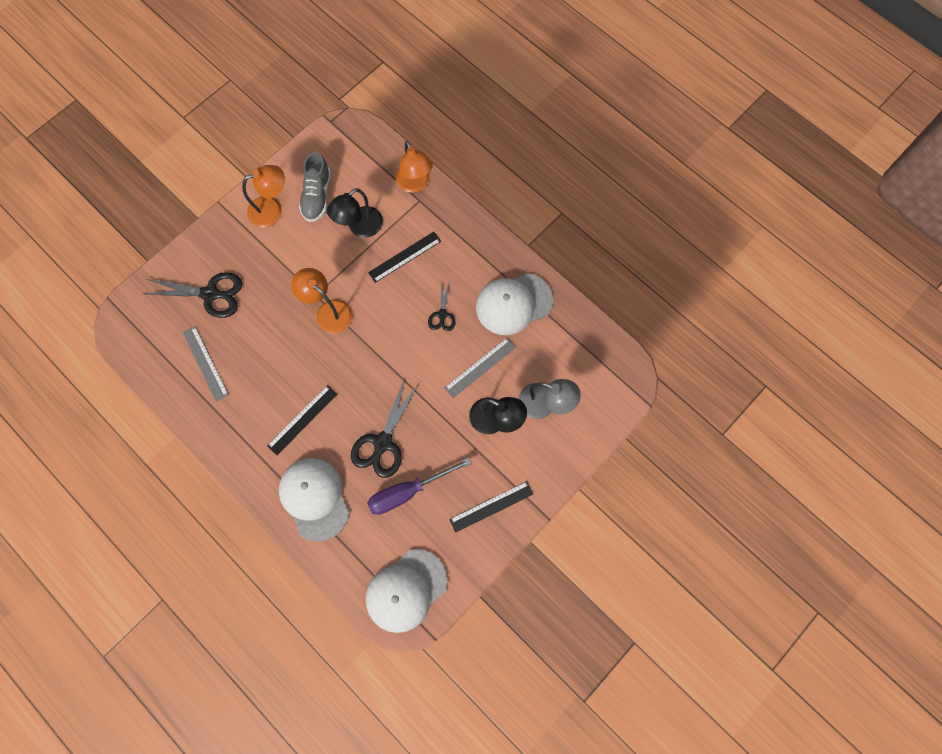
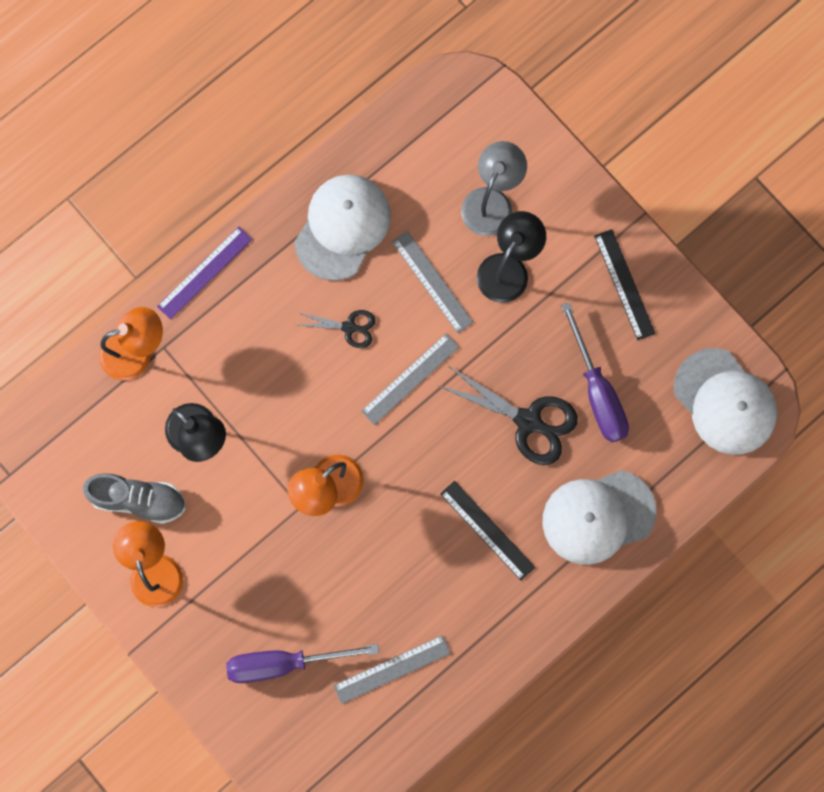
camera: 85 degrees left, 5 degrees up
black scissors [143,272,242,318] -> purple screwdriver [226,644,379,683]
black ruler [368,232,441,283] -> none
white cap [476,273,553,335] -> white cap turned 135 degrees counterclockwise [294,174,391,281]
none -> purple ruler [157,227,252,320]
none -> grey ruler [361,333,459,425]

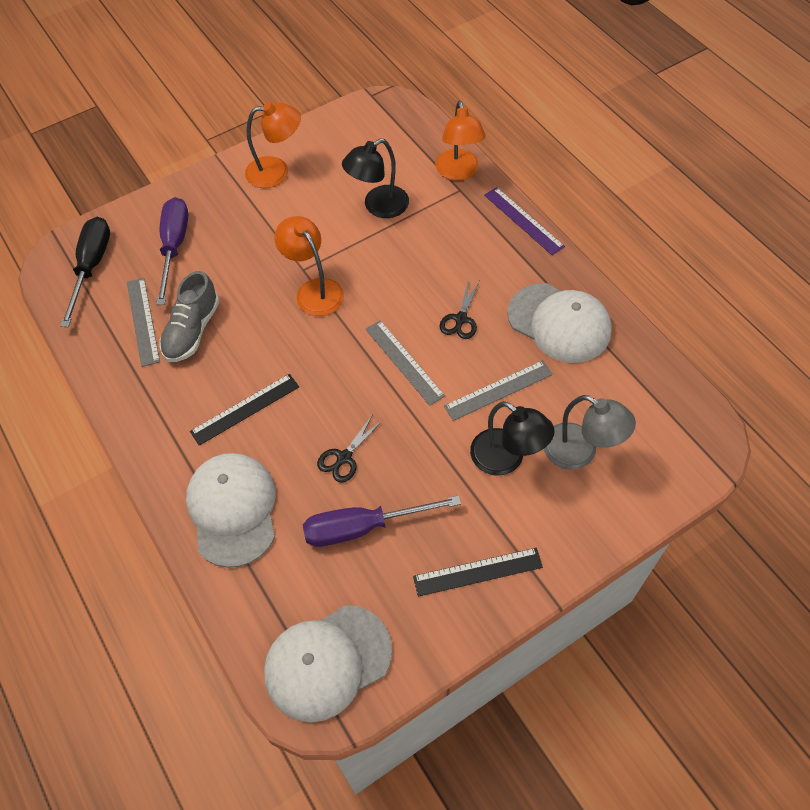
camera: 100 degrees right, 20 degrees down
grey shoe [83,473,186,524] -> grey shoe moved to [160,271,220,362]
black scissors [437,366,578,465] -> black scissors [317,414,383,483], size x0.56
none -> black screwdriver [60,217,110,327]

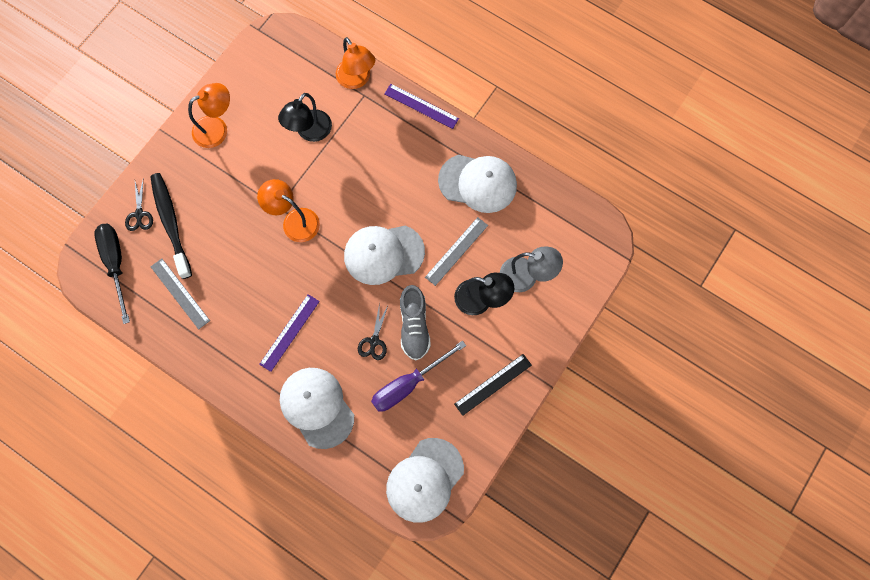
camera: 25 degrees left, 15 degrees up
purple screwdriver [156,197,188,305] -> black toothbrush [150,173,192,279]
grey shoe [160,271,220,362] -> grey shoe moved to [400,285,431,360]
black ruler [190,374,299,446] -> purple ruler [259,294,320,372]
grey ruler [365,320,445,406] -> white cap [344,226,425,285]
black scissors [440,279,480,339] -> black scissors moved to [125,181,153,231]

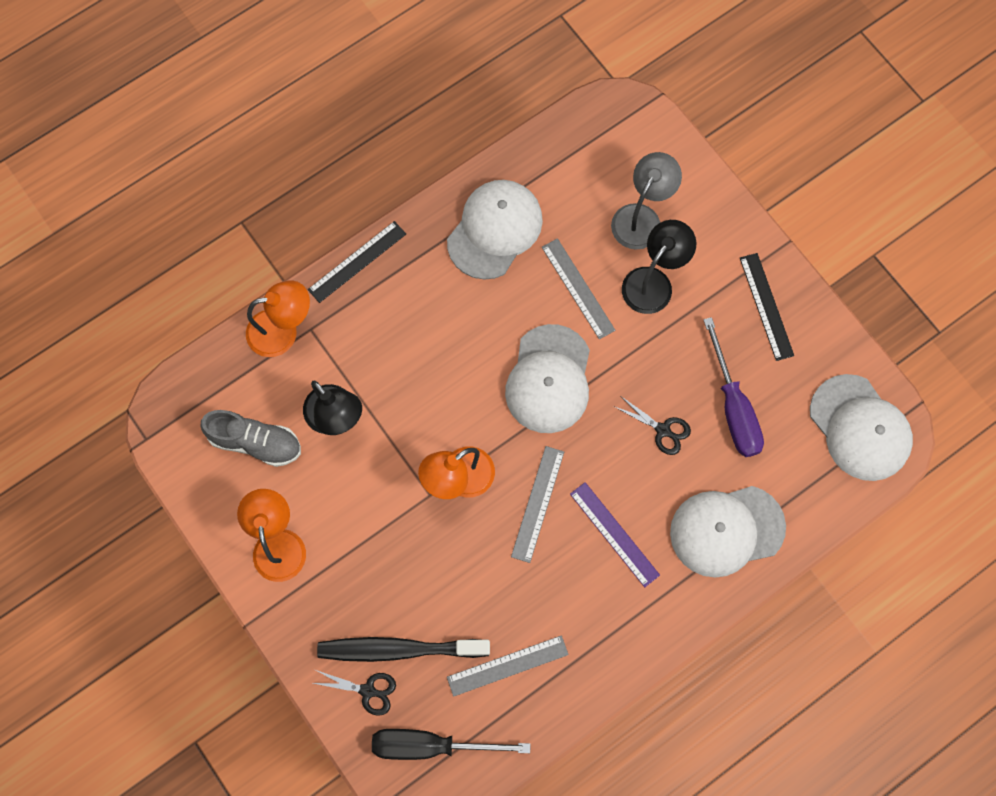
camera: 70 degrees left, 0 degrees up
purple ruler [384,84,459,129] -> black ruler [308,221,406,303]
grey shoe [400,285,431,360] -> grey shoe moved to [200,410,301,467]
none -> grey ruler [511,446,564,563]

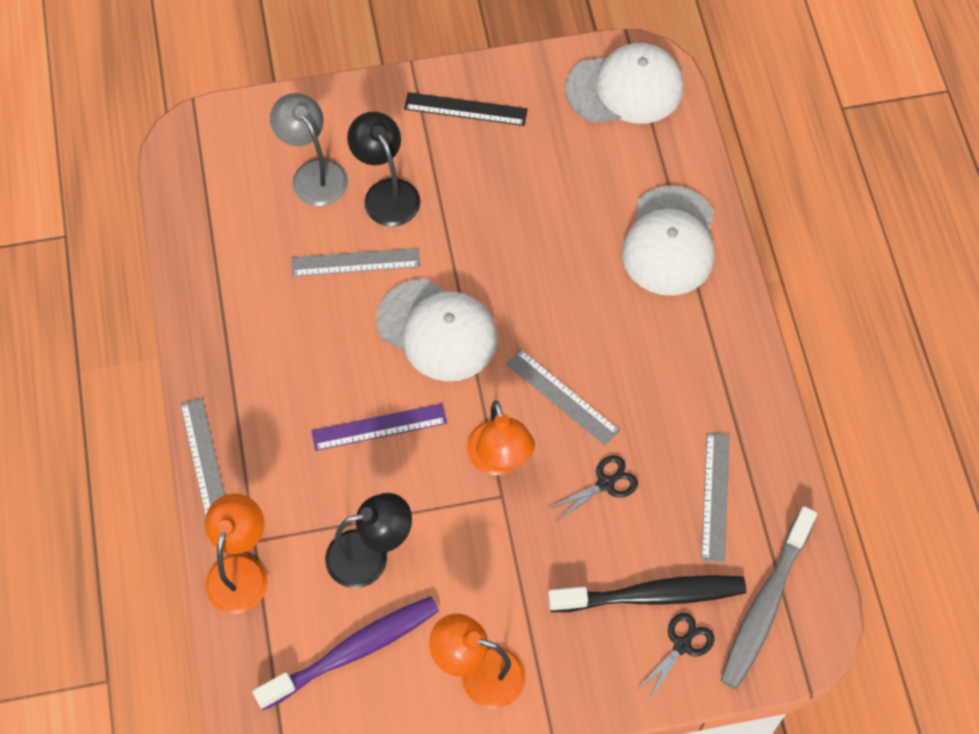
camera: 65 degrees left, 10 degrees down
grey shoe [200,410,301,467] -> purple toothbrush [252,596,439,710]
black ruler [308,221,406,303] -> grey ruler [180,398,224,517]
black toothbrush [317,637,490,662] -> black toothbrush turned 120 degrees counterclockwise [548,575,746,612]
black screwdriver [372,729,531,760] -> grey toothbrush [720,506,817,689]
white cap [447,180,543,280] -> none
purple ruler [570,482,660,587] -> purple ruler moved to [311,403,447,451]
black scissors [615,397,691,455] -> black scissors moved to [548,455,638,520]
purple screwdriver [703,317,764,457] -> none

